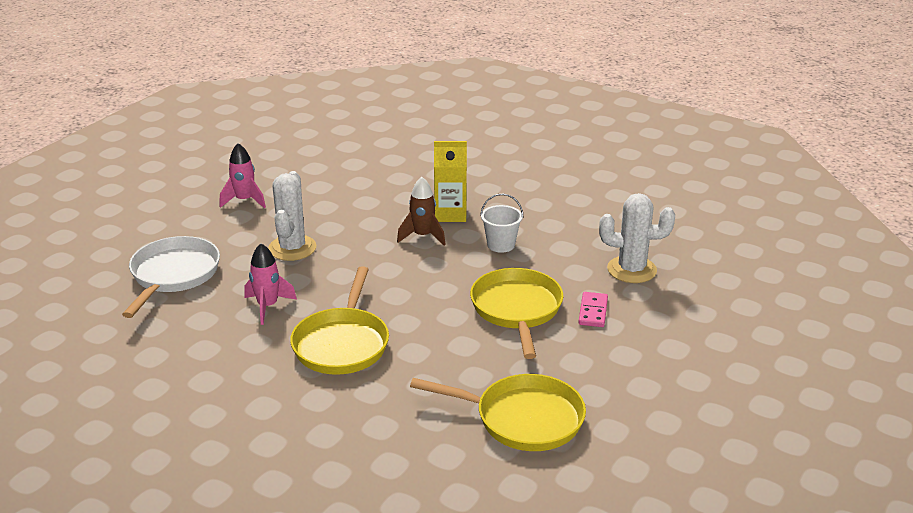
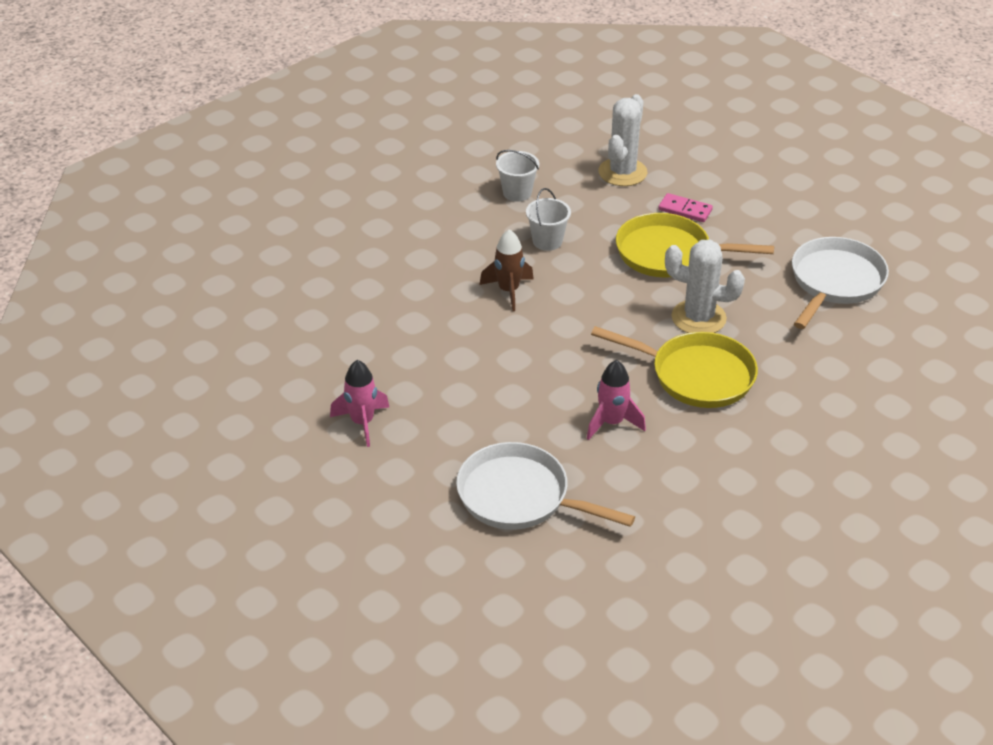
camera: 75 degrees left, 10 degrees up
white cactus [268,171,316,261] -> white cactus moved to [665,240,745,333]
yellow pan [410,374,586,451] -> white pan [792,237,889,329]
yellow carton [434,141,467,222] -> none
none -> white bucket [496,150,539,202]

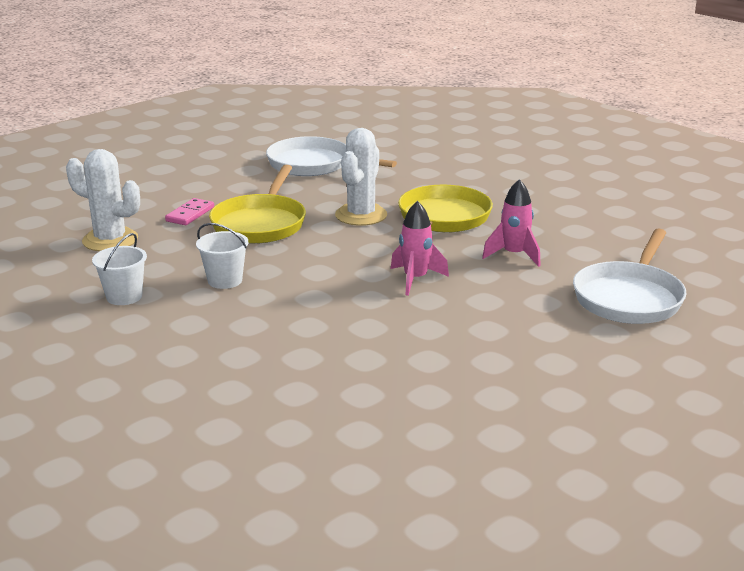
camera: 90 degrees left, 15 degrees down
pink rocket [330,360,389,447] -> pink rocket moved to [391,201,449,296]
brown rocket [479,229,534,311] -> none

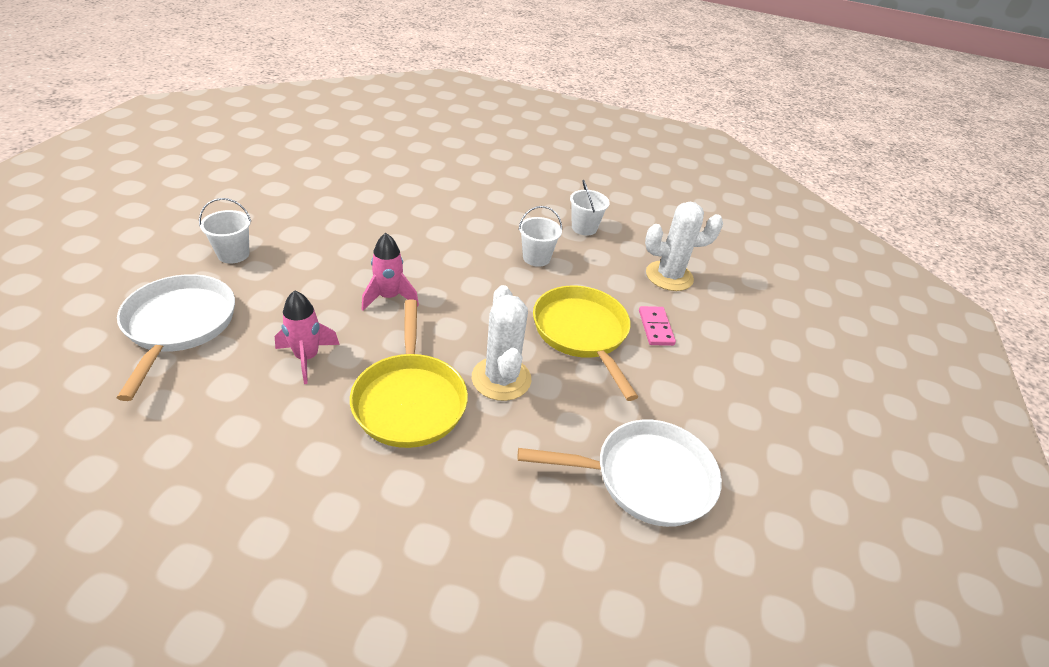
camera: 145 degrees right, 15 degrees up
none -> white bucket [199,198,251,264]

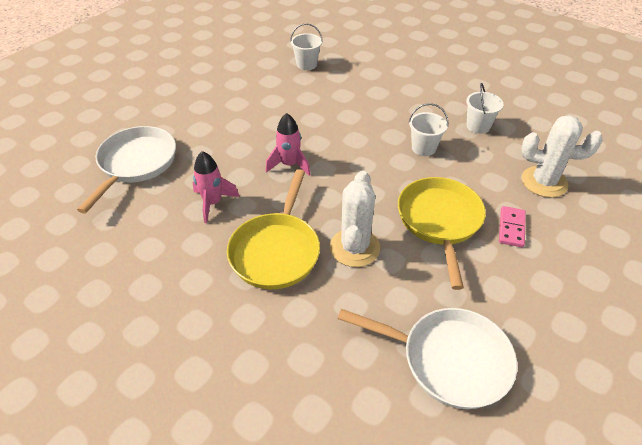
camera: 25 degrees right, 5 degrees up
white bucket [199,198,251,264] -> white bucket moved to [290,23,323,70]

